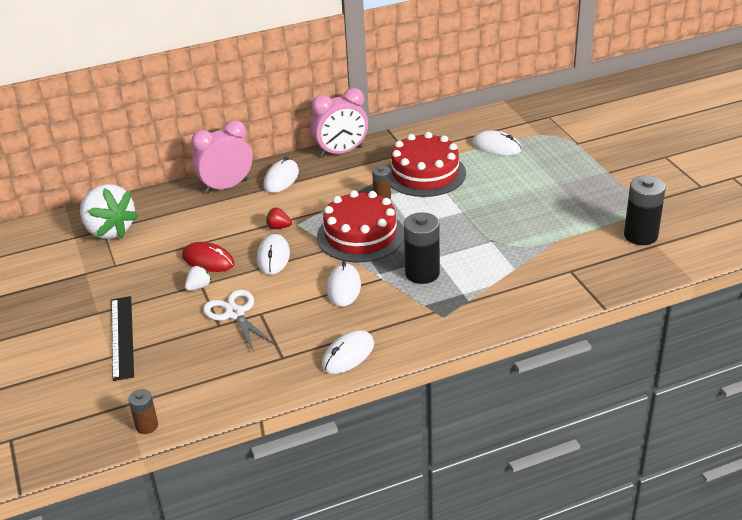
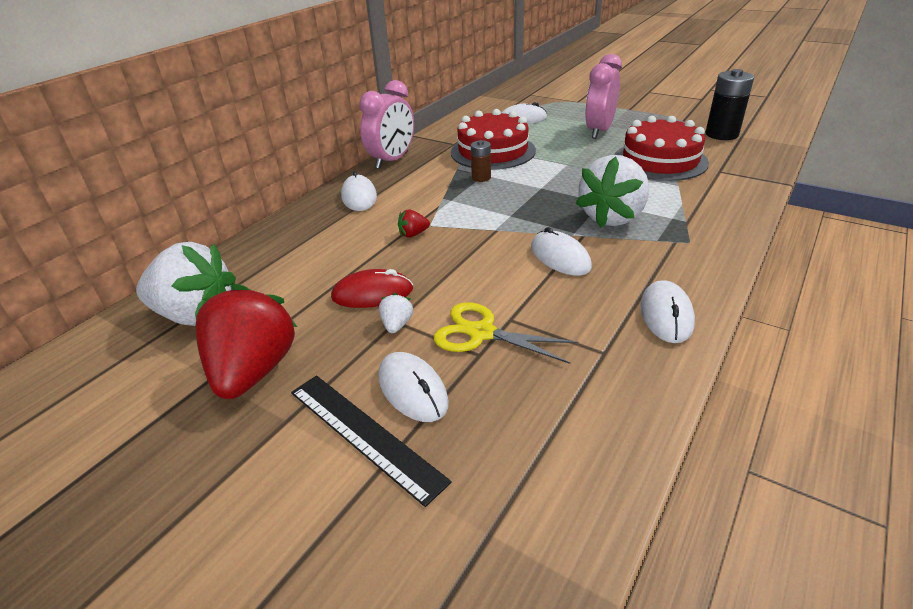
camera: 35 degrees left, 0 degrees up
brown battery [128,389,158,434] -> none
pink clock [191,120,252,194] -> pink clock moved to [585,54,622,139]
white scissors [203,290,275,352] -> yellow scissors [433,302,578,364]
white mouse [257,234,290,275] -> white mouse moved to [379,352,449,422]
red cake [317,190,404,262] -> red cake moved to [615,116,709,181]
black battery [404,212,440,284] -> white strawberry [575,155,649,228]
none -> red strawberry [195,284,297,399]

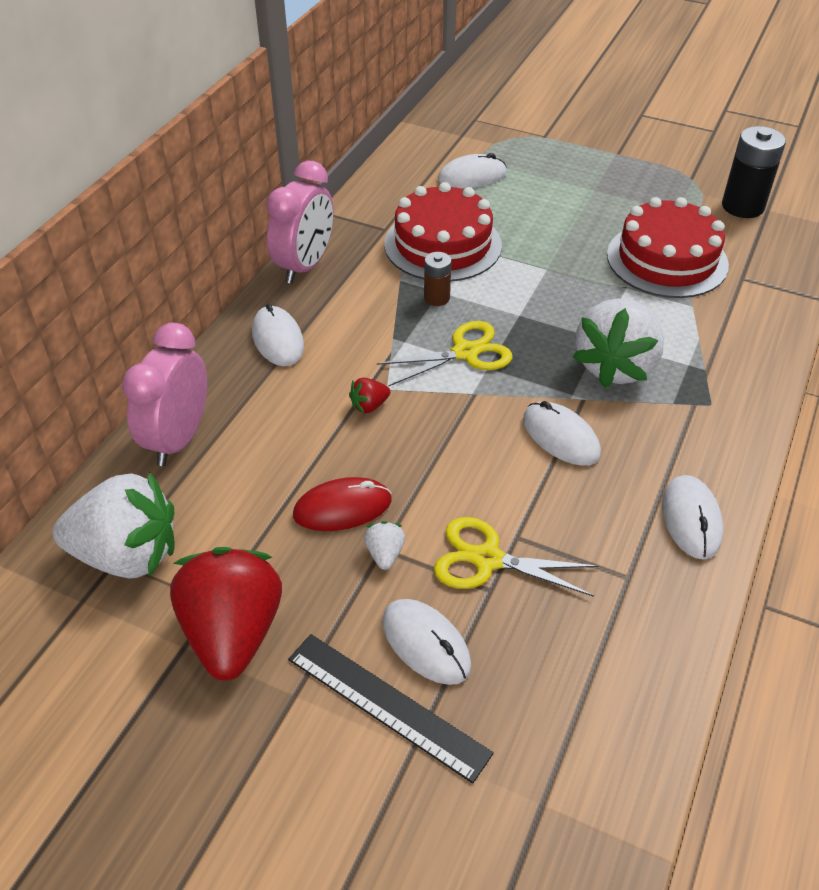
camera: 10 degrees left, 10 degrees up
pink clock [585,54,622,139] -> pink clock moved to [122,323,207,466]
none -> yellow scissors [376,321,512,386]

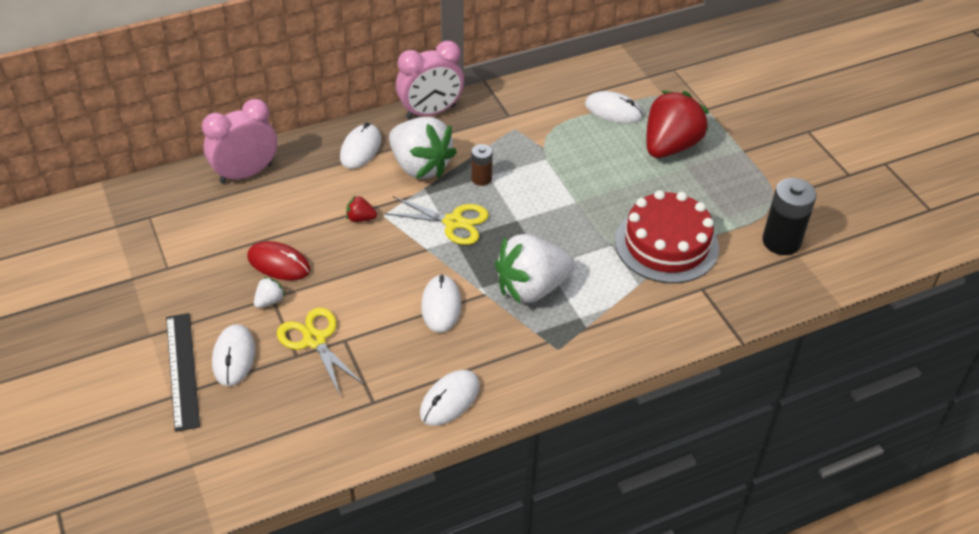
camera: 40 degrees right, 0 degrees up
white strawberry [53,471,175,579] -> white strawberry moved to [389,117,457,179]
red strawberry [170,547,282,681] -> red strawberry moved to [646,91,709,158]
red cake [384,182,502,282] -> none

